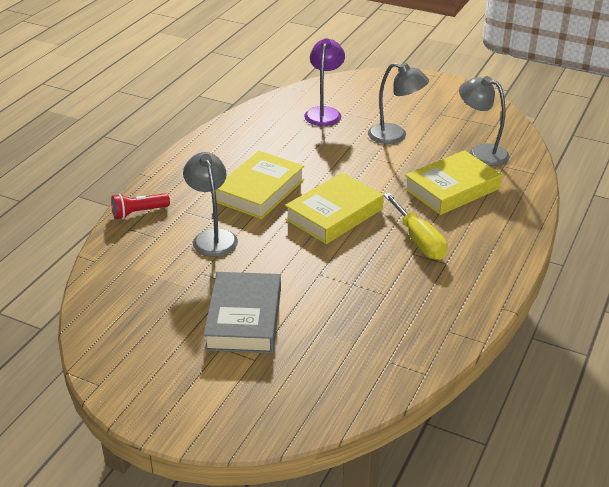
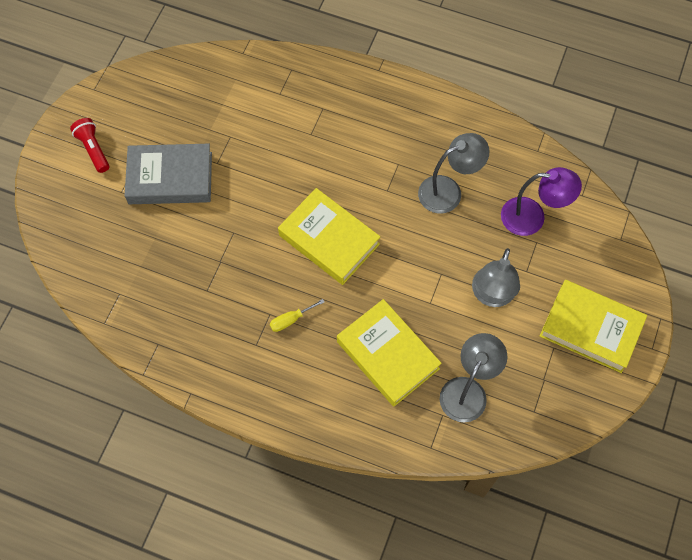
camera: 85 degrees right, 30 degrees up
red flashlight [111,193,170,219] -> red flashlight moved to [70,118,109,173]
grey lamp [183,152,238,257] -> grey lamp moved to [418,133,489,214]
yellow book [215,151,304,219] -> yellow book moved to [540,280,647,373]
yellow screwdriver [384,193,448,260] -> yellow screwdriver [270,299,324,332], size x0.53

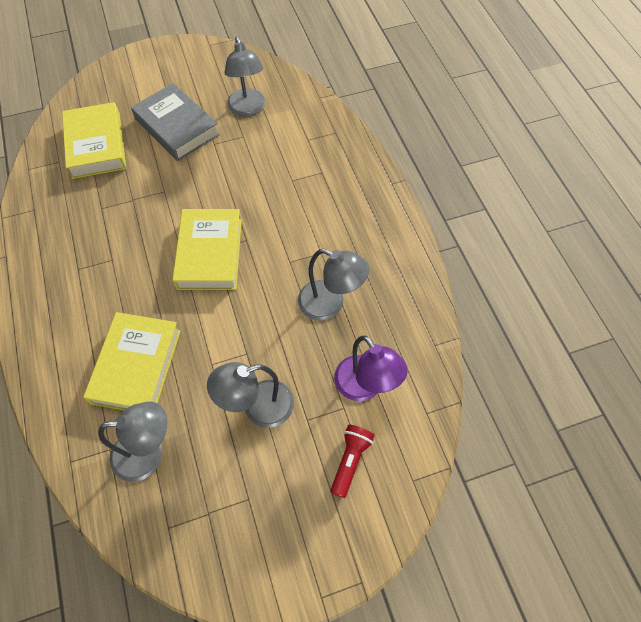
camera: 50 degrees right, 5 degrees down
red flashlight [70,118,109,173] -> red flashlight moved to [330,425,375,498]
yellow screwdriver [270,299,324,332] -> none
yellow book [540,280,647,373] -> yellow book moved to [62,102,126,179]
none -> grey lamp [225,36,265,116]

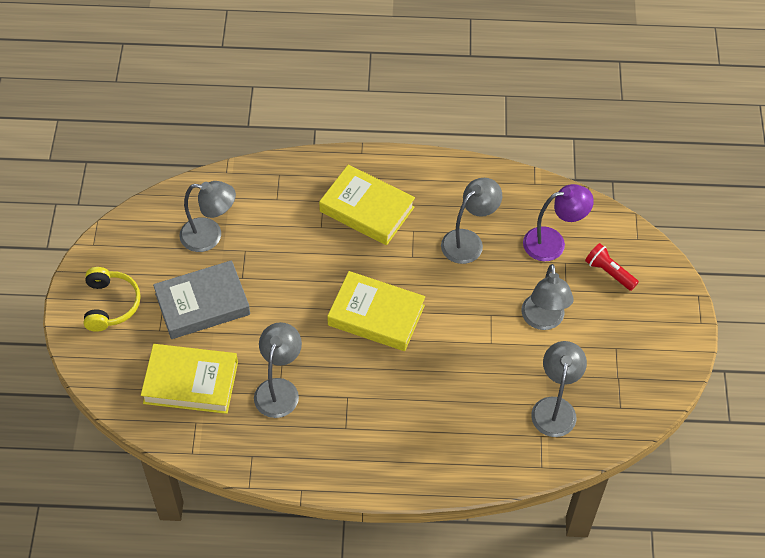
camera: 70 degrees left, 5 degrees down
yellow book [83,312,181,410] -> yellow book moved to [319,164,415,245]
none -> yellow headphones [84,267,141,332]
none -> grey lamp [254,322,302,418]

